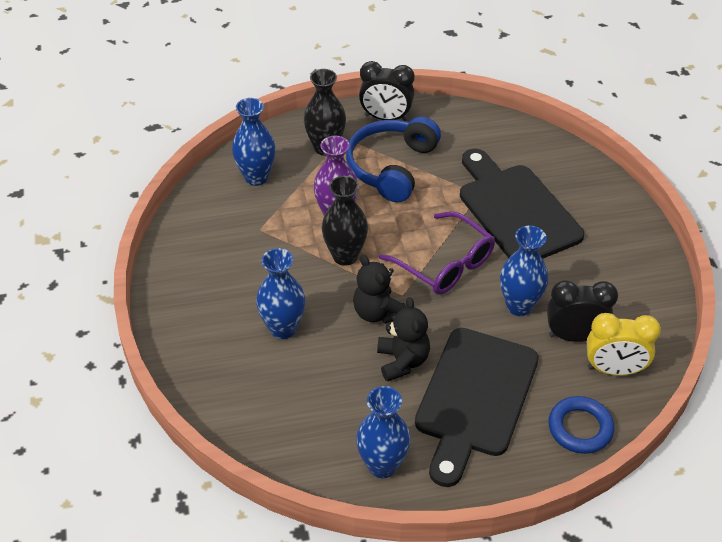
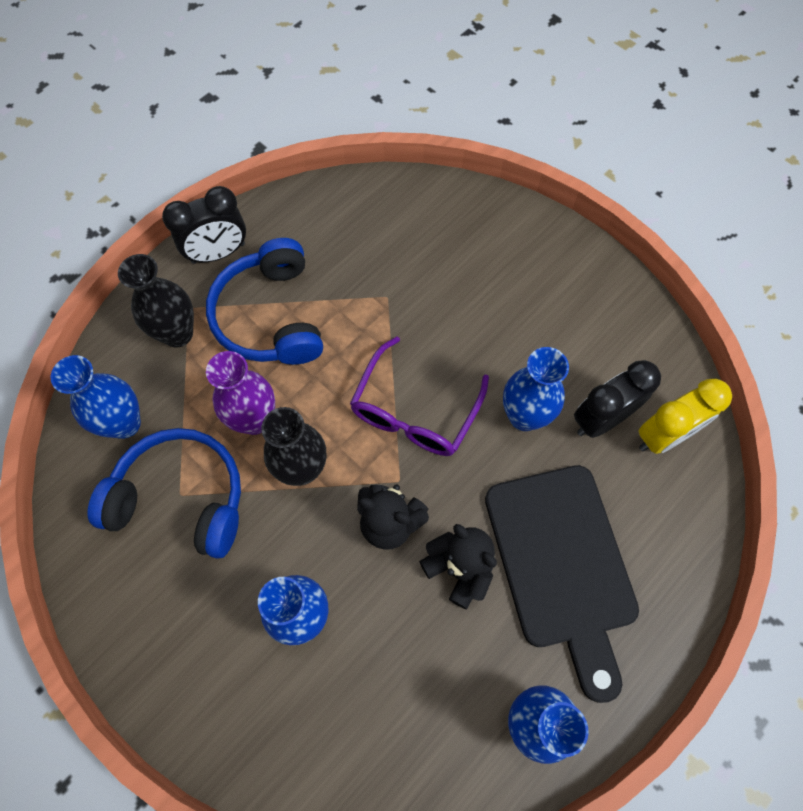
camera: 35 degrees left, 20 degrees up
purple glasses [379,211,495,295] -> purple glasses turned 105 degrees clockwise [350,337,489,456]
black cutting board [460,149,584,259] -> none
blue ring [548,396,614,454] -> none
none -> blue headphones [87,428,241,559]

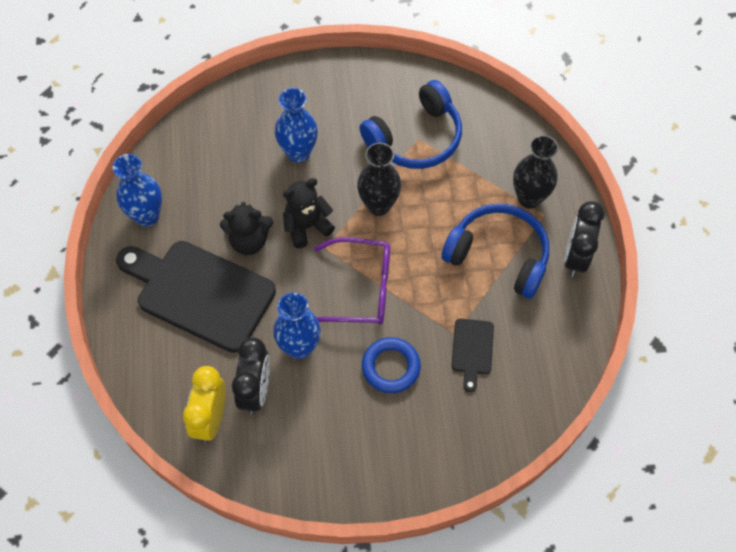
camera: 130 degrees right, 5 degrees down
blue vase [51,355,141,439] -> none
purple vase [206,351,275,435] -> none
purple glasses [350,337,489,456] -> purple glasses turned 120 degrees clockwise [314,237,390,325]
none -> blue ring [362,337,421,393]
none -> black cutting board [451,319,494,392]

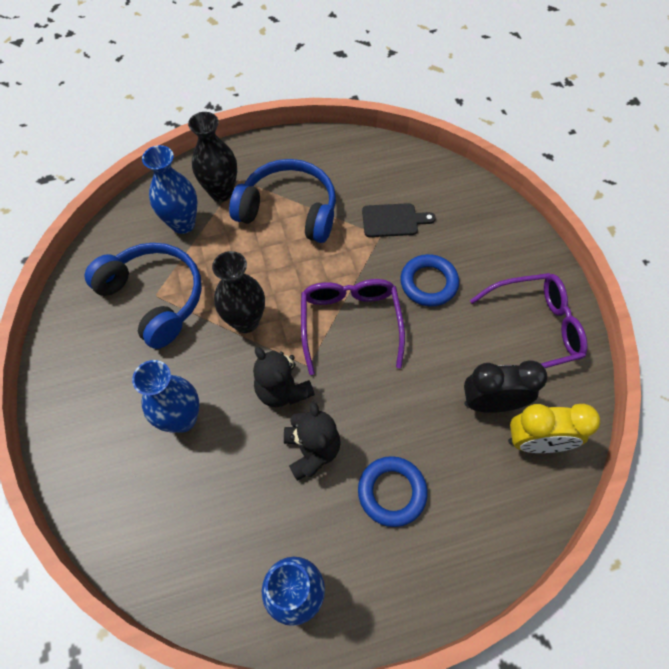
camera: 100 degrees left, 0 degrees up
black cutting board [116,241,276,353] -> blue ring [358,456,428,527]
blue vase [273,293,321,359] -> blue vase moved to [142,145,197,234]
blue headphones [441,203,549,299] -> blue headphones turned 90 degrees clockwise [229,159,336,243]
black clock [564,201,604,277] -> none
none -> purple glasses [470,273,588,368]

